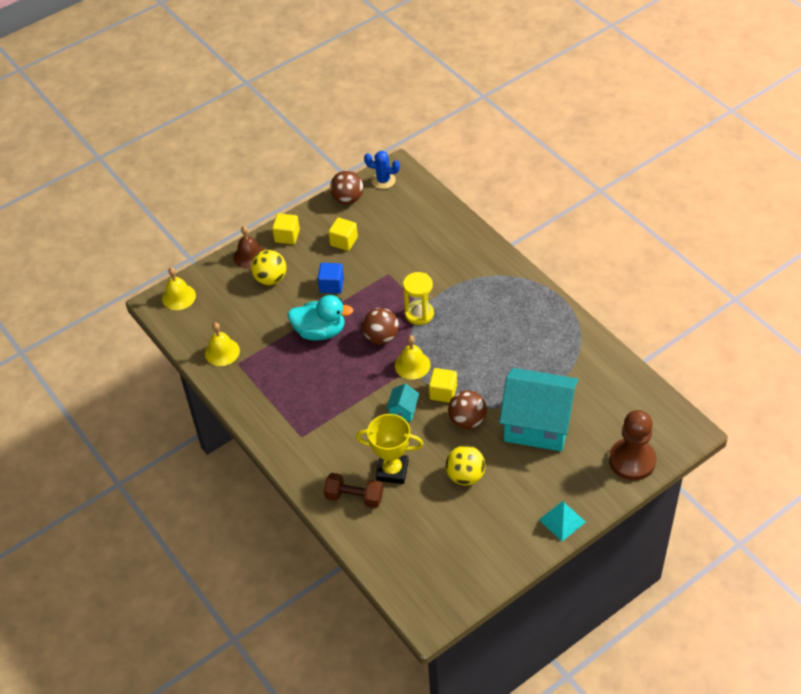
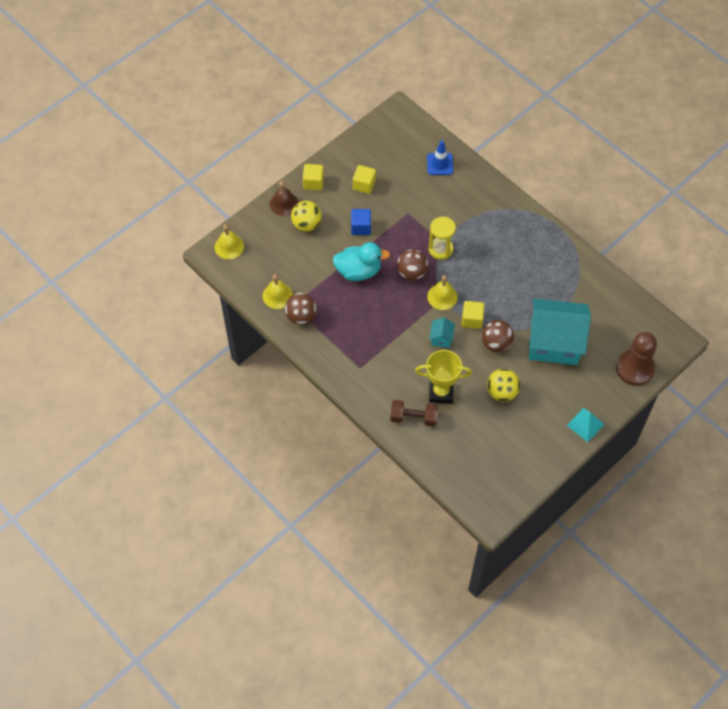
camera: 10 degrees left, 10 degrees up
brown ball [330,170,364,204] -> brown ball moved to [285,293,317,325]
blue cactus [364,151,400,189] -> none
none -> blue traffic cone [427,140,453,175]

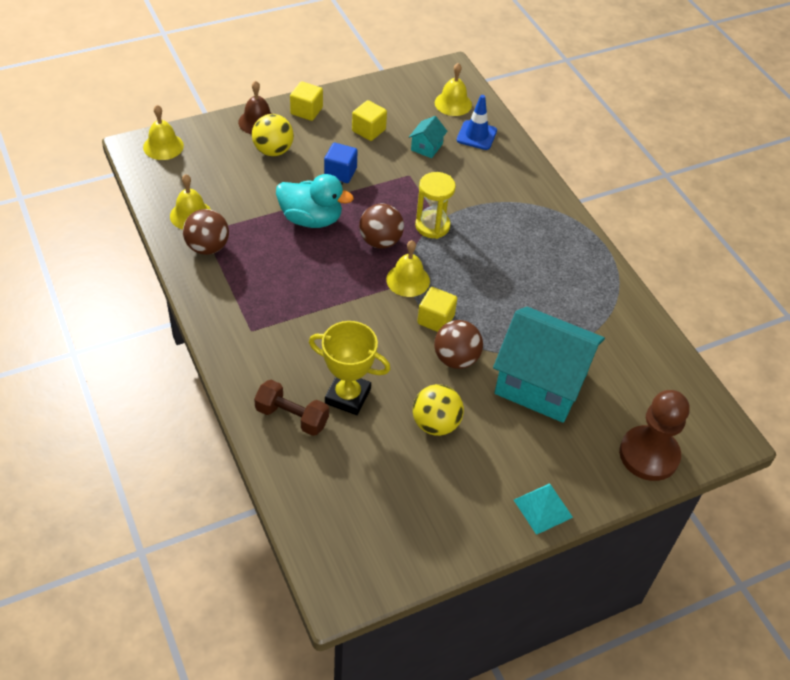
camera: 15 degrees right, 10 degrees down
turquoise house [429,317,455,348] -> turquoise house moved to [409,116,447,158]
none -> yellow bell [435,63,472,116]

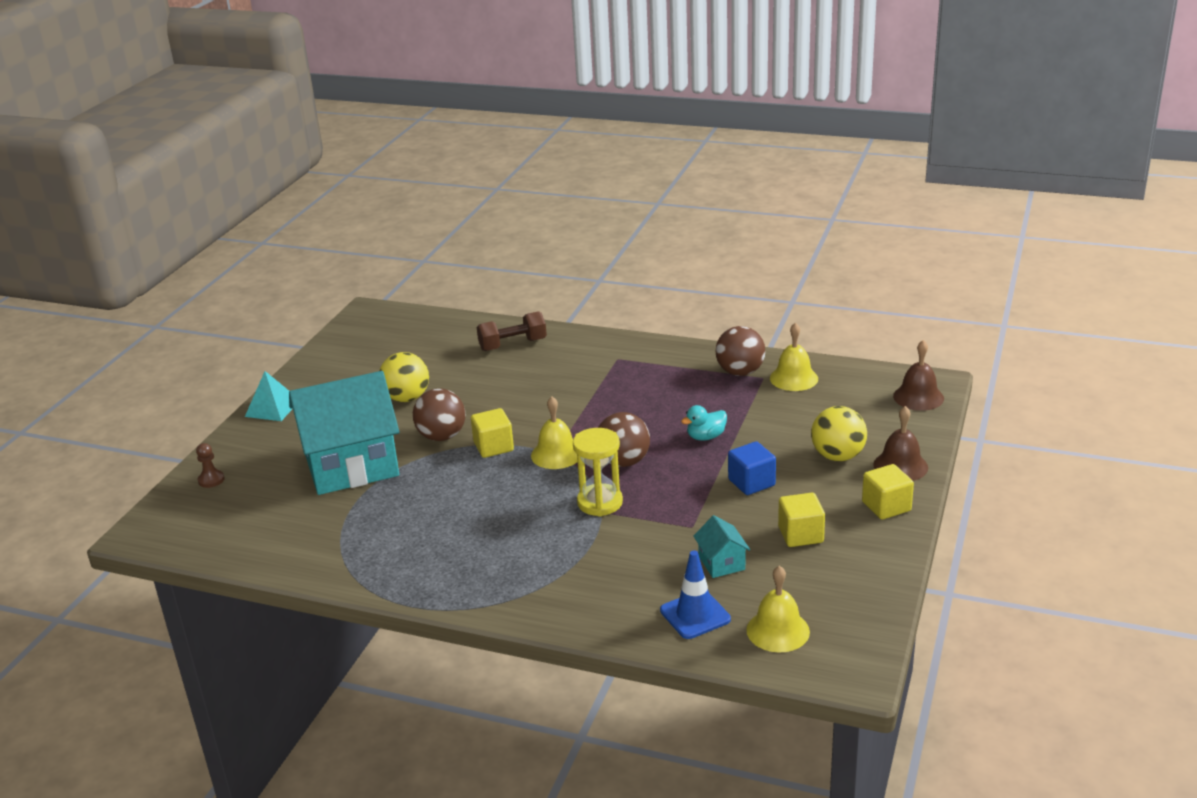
camera: 140 degrees right, 20 degrees down
yellow bell [143,105,184,160] -> brown bell [893,340,944,411]
turquoise duck [276,174,354,228] -> turquoise duck [681,405,727,441], size x0.53
yellow trophy [309,321,390,415] -> none
brown pawn [619,390,690,481] -> brown pawn [196,443,225,488], size x0.41

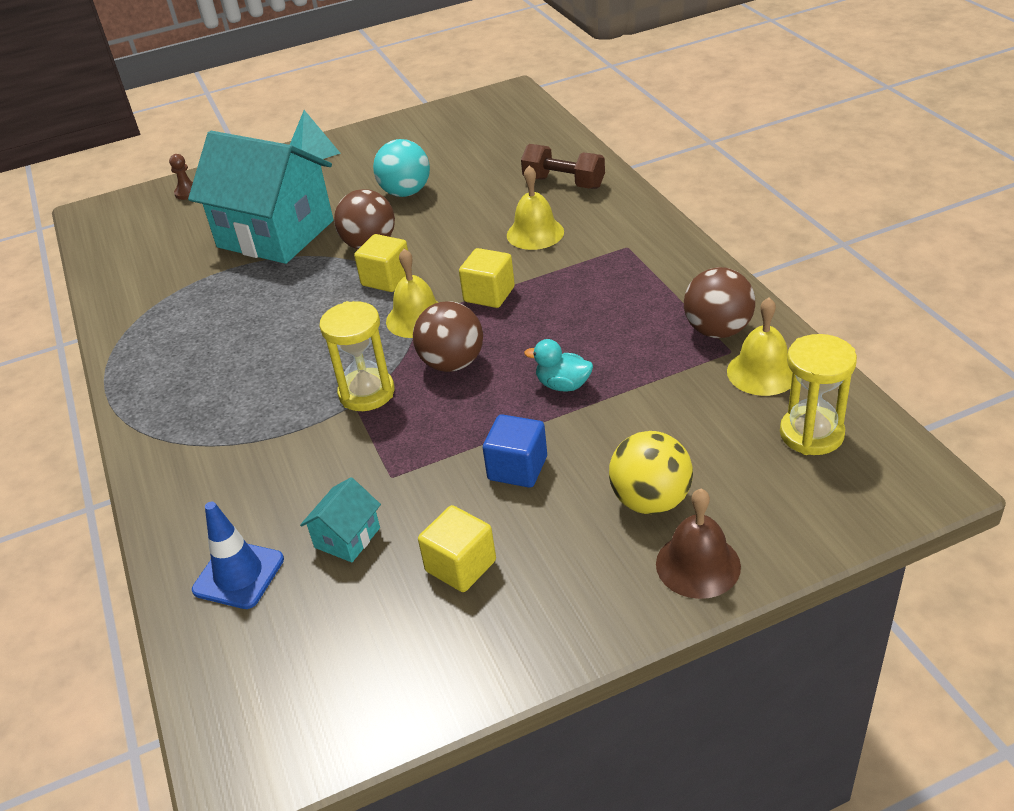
camera: 50 degrees right, 10 degrees up
yellow ball [379,352,429,402] -> turquoise ball [373,139,430,197]
yellow bell [746,565,810,652] -> yellow bell moved to [507,166,564,250]
yellow cube [862,464,914,520] -> yellow cube moved to [459,248,515,308]
brown bell [893,340,944,411] -> none
none -> yellow hourglass [780,334,857,455]

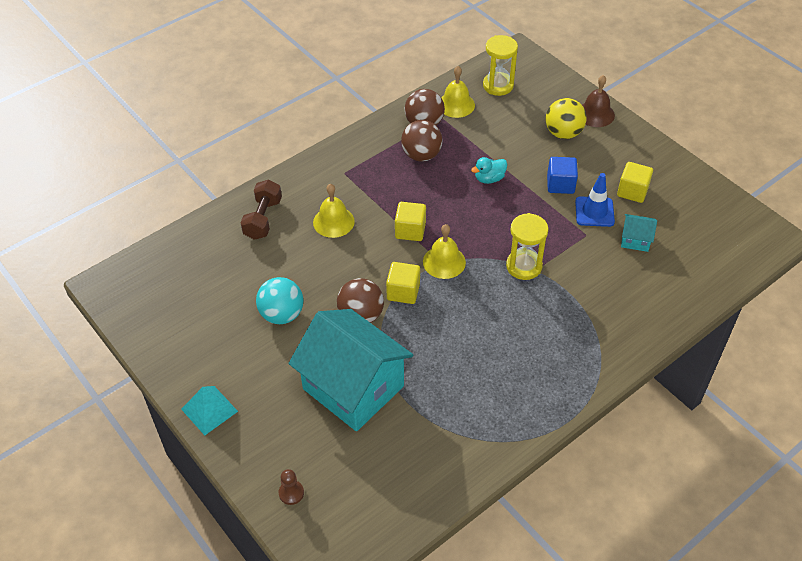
camera: 110 degrees left, 10 degrees up
turquoise house [188,131,334,264] -> turquoise house turned 60 degrees counterclockwise [289,309,413,431]
blue traffic cone [192,502,284,609] -> blue traffic cone moved to [575,173,615,227]
brown ball [413,301,483,372] -> brown ball moved to [401,120,443,162]
turquoise duck [524,339,593,392] -> turquoise duck turned 60 degrees clockwise [471,157,507,184]

